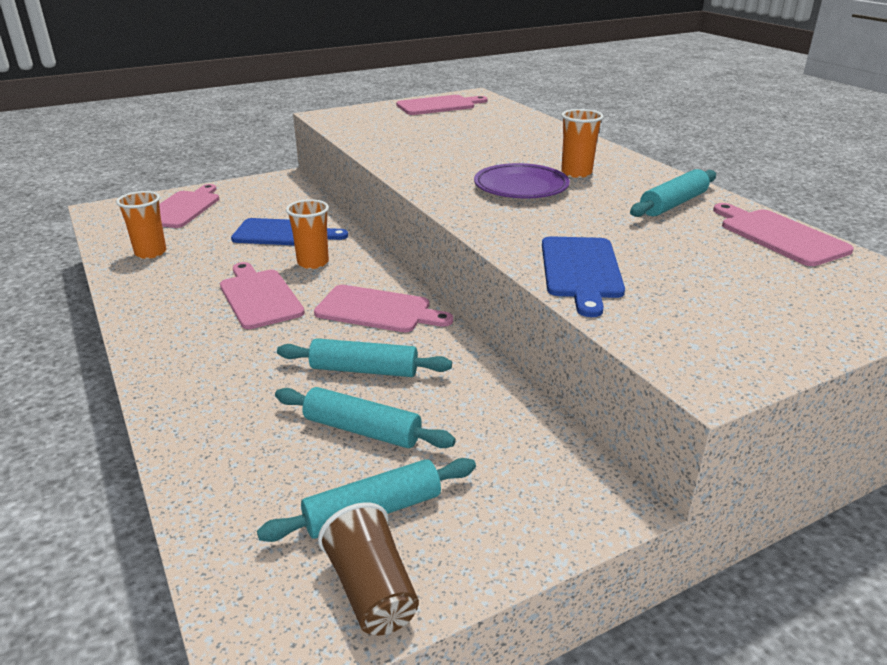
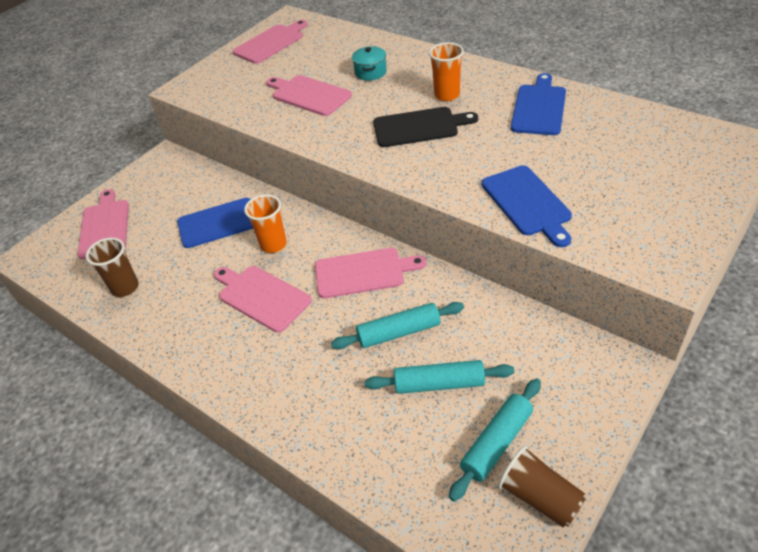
camera: 20 degrees left, 15 degrees up
orange cup [116,191,166,259] -> brown cup [86,238,139,297]
purple plate [474,163,570,198] -> black cutting board [373,107,478,147]
turquoise rolling pin [630,169,716,217] -> blue cutting board [511,73,566,135]
pink cutting board [713,203,854,266] -> pink cutting board moved to [266,75,352,116]
none -> turquoise pot [352,46,387,81]

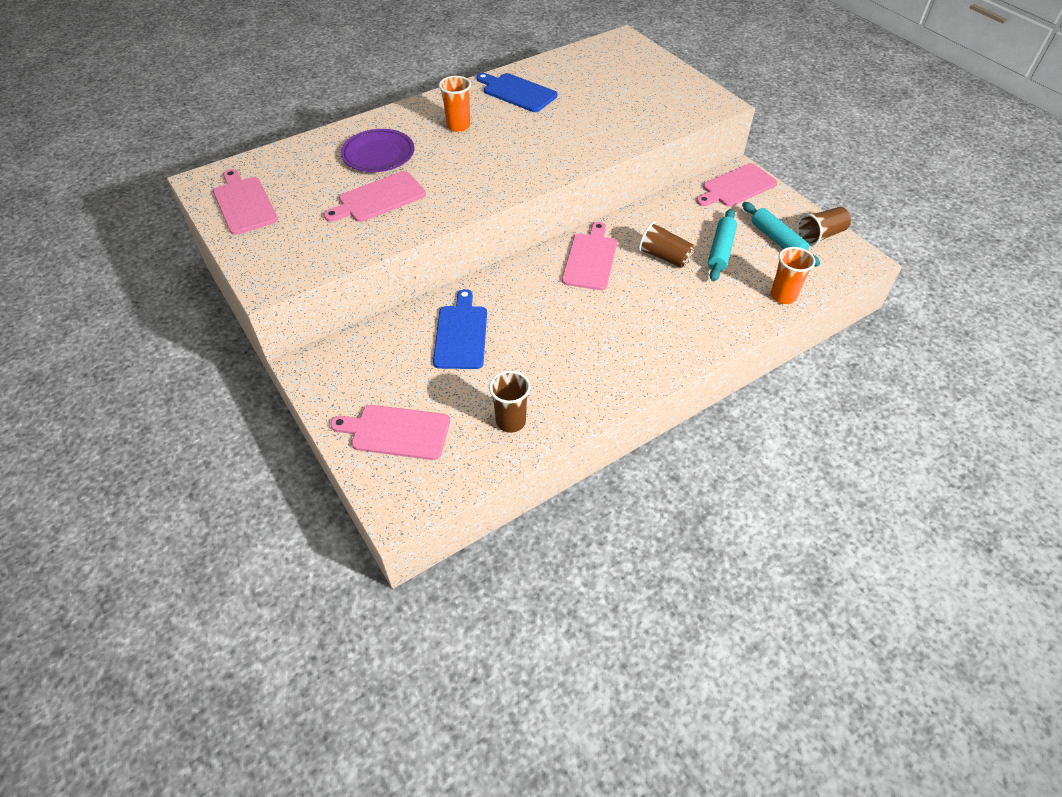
camera: 75 degrees left, 5 degrees up
pink cutting board [214,266,312,333] -> pink cutting board moved to [696,163,778,207]
orange cup [244,194,287,253] -> orange cup moved to [771,247,815,304]
turquoise rolling pin [331,302,464,349] -> brown cup [639,221,695,268]
turquoise pot [352,46,387,81] -> purple plate [341,129,414,172]
black cutting board [373,107,478,147] -> none
blue cutting board [482,165,572,247] -> none

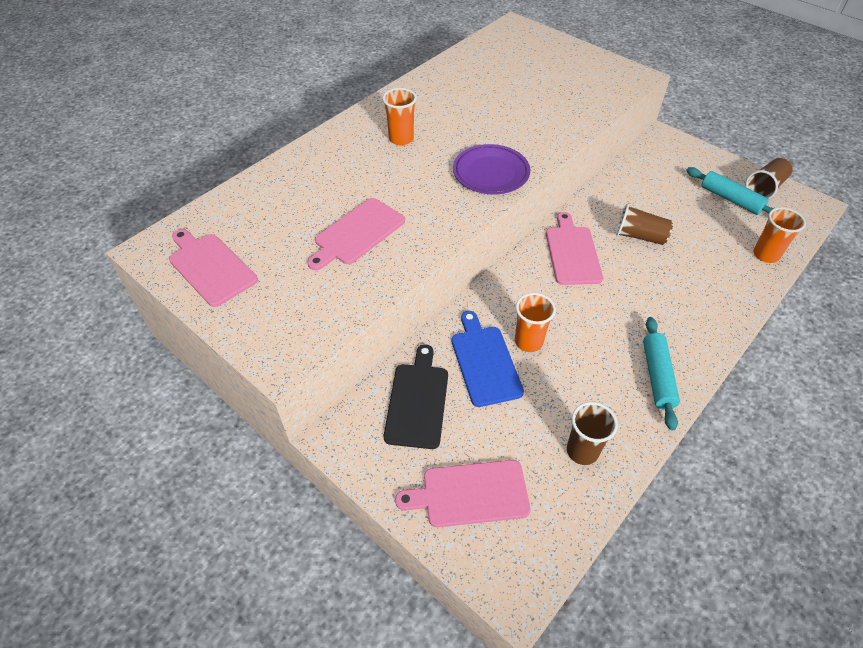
camera: 15 degrees left, 0 degrees up
purple plate [341,129,414,172] -> purple plate moved to [453,144,530,194]
blue cutting board [476,73,557,112] -> none
pink cutting board [696,163,778,207] -> none
turquoise rolling pin [708,209,737,281] -> turquoise rolling pin moved to [643,317,680,431]
none -> black cutting board [384,344,448,449]
none -> orange cup [515,293,556,352]

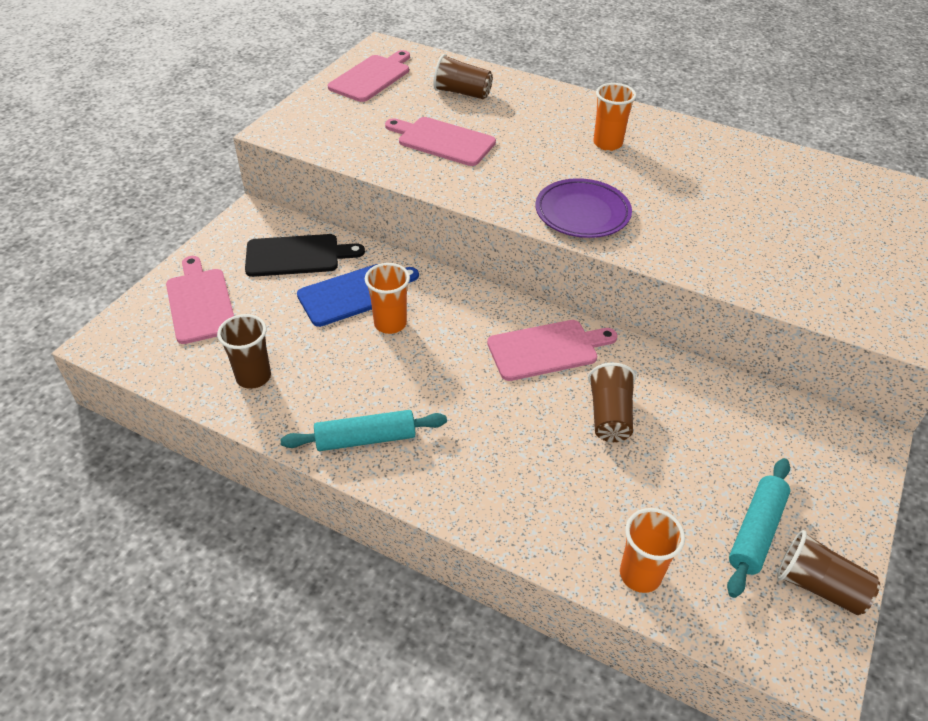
camera: 75 degrees right, 5 degrees down
none -> brown cup [433,54,493,99]

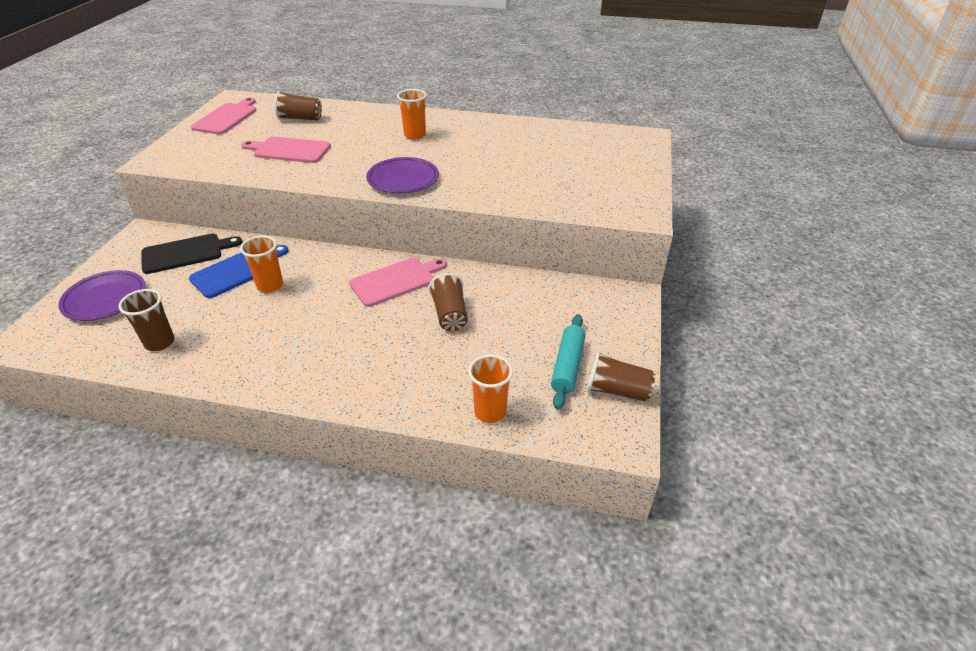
camera: 15 degrees left, 5 degrees down
pink cutting board [166,256,234,344] -> purple plate [58,270,146,321]
turquoise rolling pin [280,410,447,451] -> none

